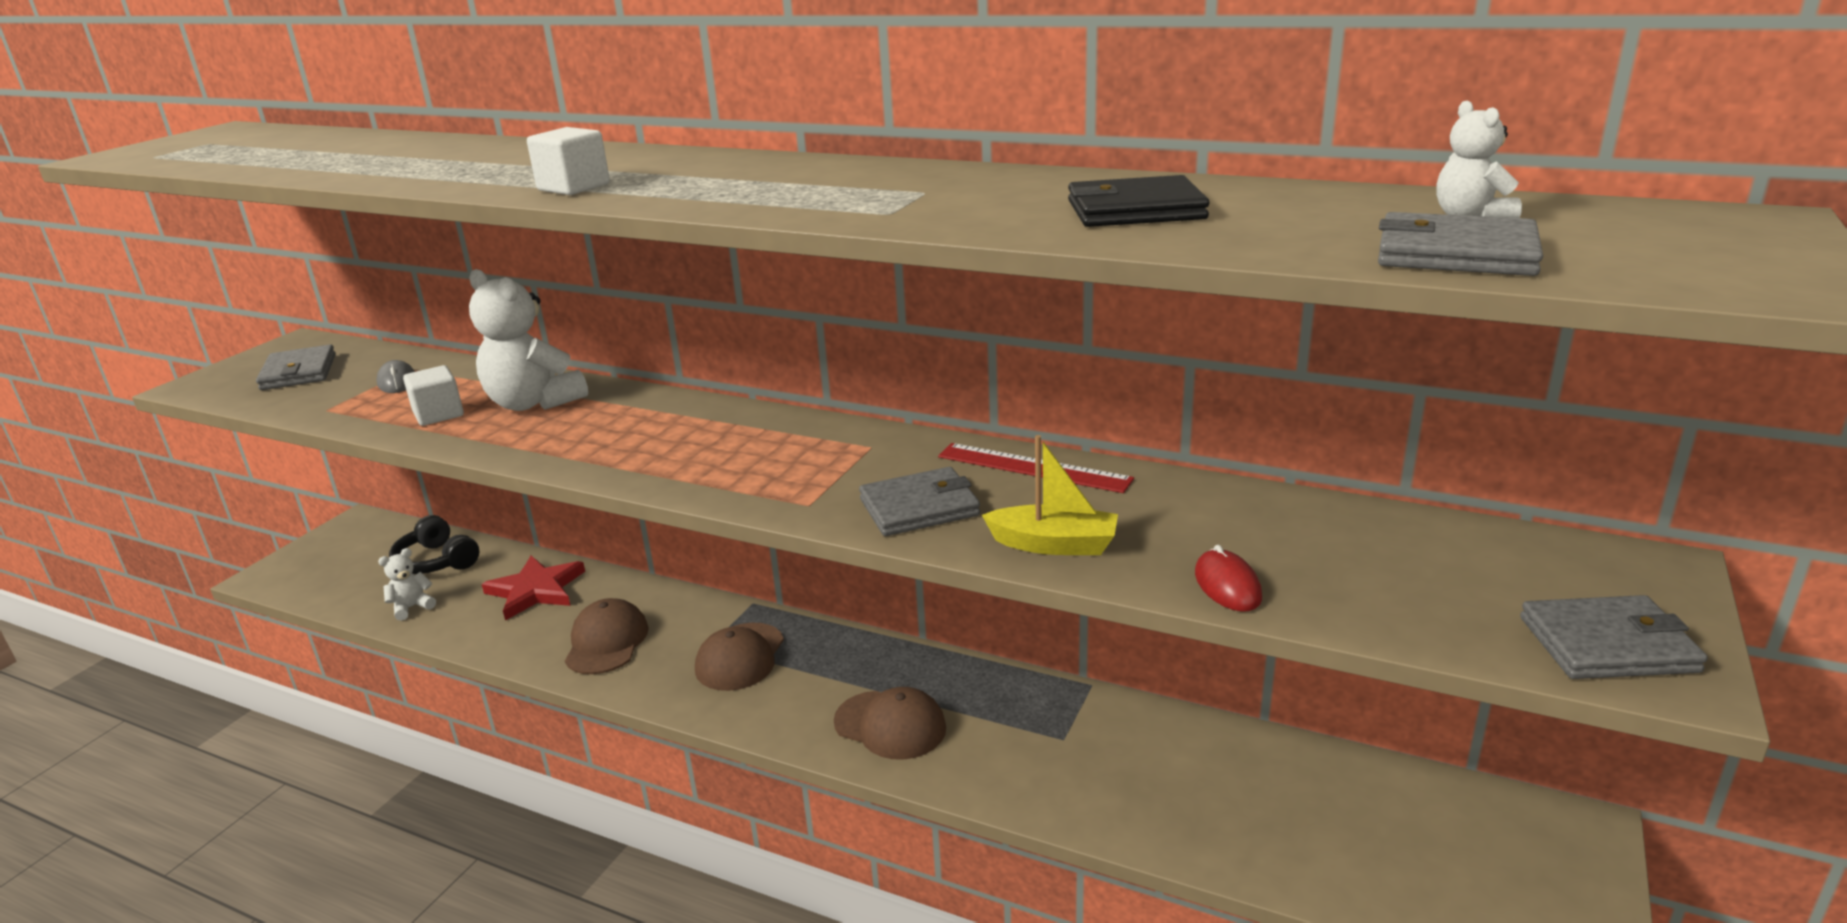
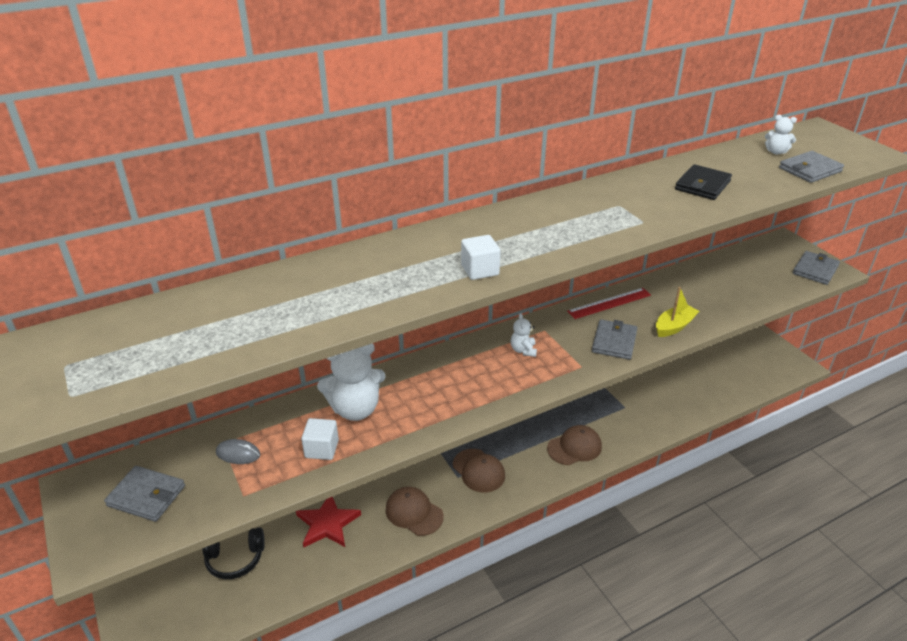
camera: 55 degrees left, 10 degrees up
white teddy bear [378,548,436,621] -> white teddy bear moved to [511,313,537,357]
red mouse [1195,545,1262,612] -> none

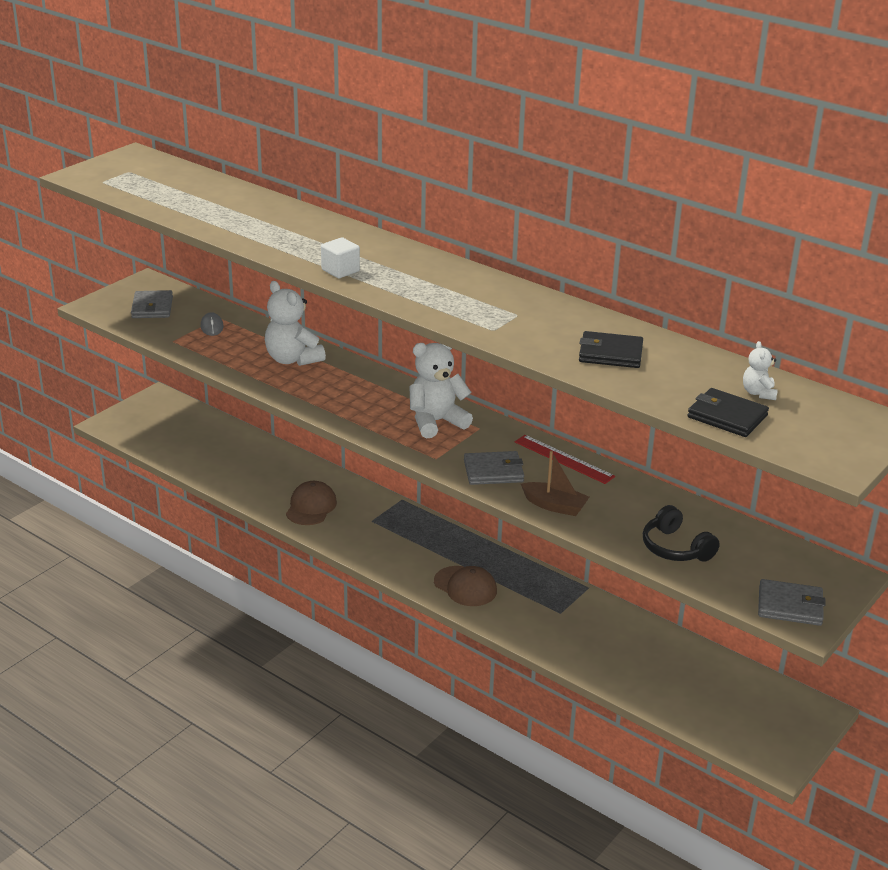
camera: 65 degrees right, 5 degrees down
black headphones [202,527,265,579] -> black headphones moved to [643,505,720,562]
red star [296,497,361,547] -> none
white cube [301,418,339,460] -> none
brown cap [453,449,505,492] -> none
white teddy bear [511,313,537,357] -> white teddy bear [409,343,473,438], size x2.01
yellow boat [656,287,699,337] -> brown boat [521,451,589,516]
grey wallet [779,151,844,183] -> black wallet [687,388,769,437]

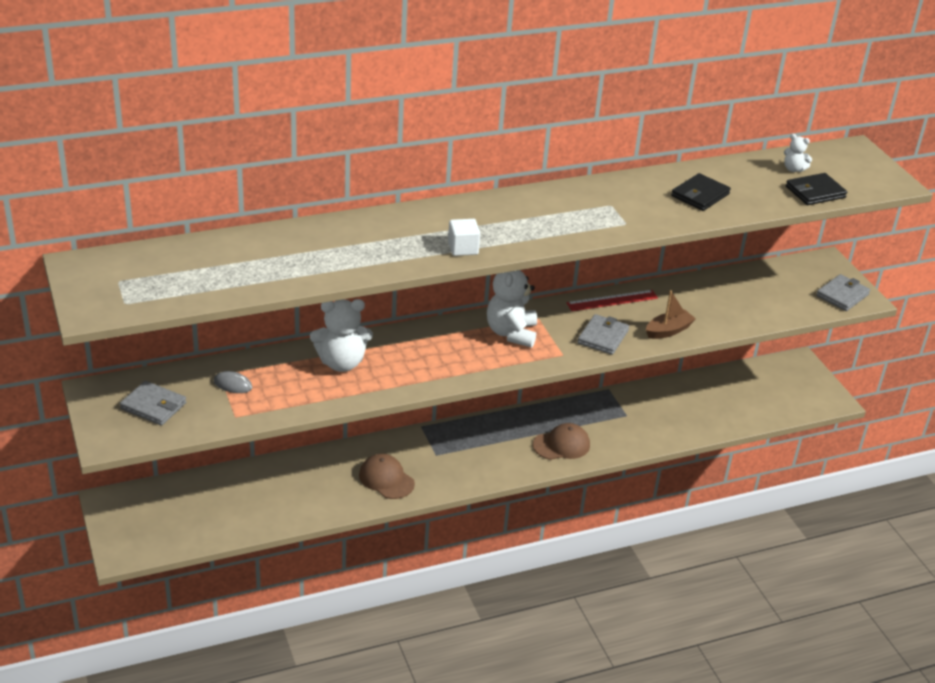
camera: 60 degrees left, 5 degrees up
black headphones [643,505,720,562] -> none

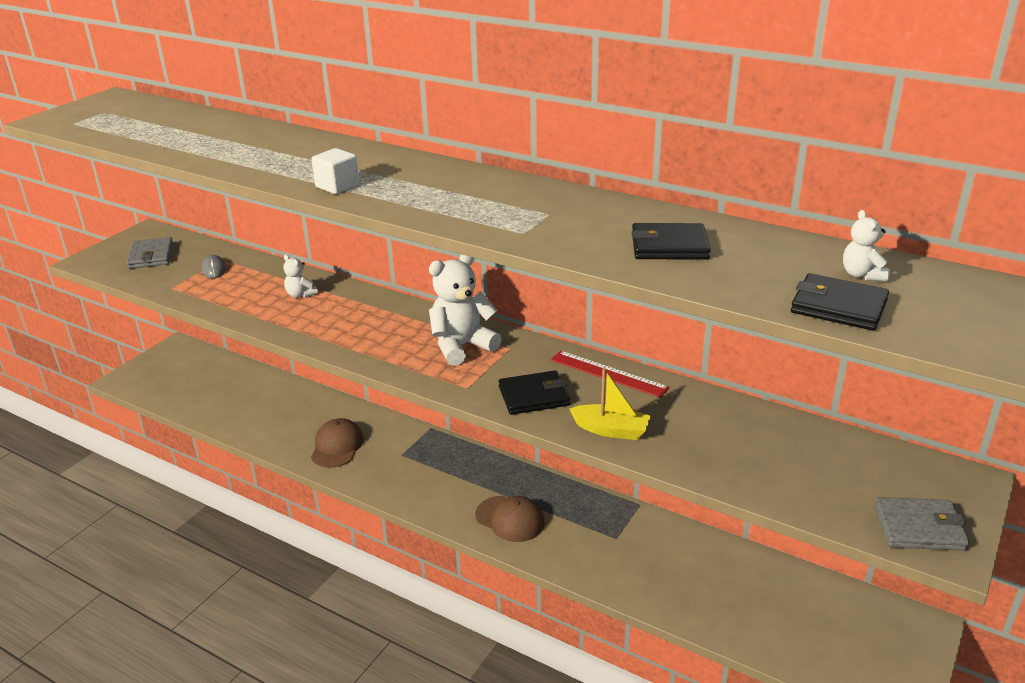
camera: 55 degrees right, 5 degrees down
white teddy bear [310,299,373,372] -> white teddy bear [283,255,318,298], size x0.50
grey wallet [577,314,629,355] -> black wallet [499,370,570,415]
brown boat [646,290,696,339] -> yellow boat [569,368,651,440]

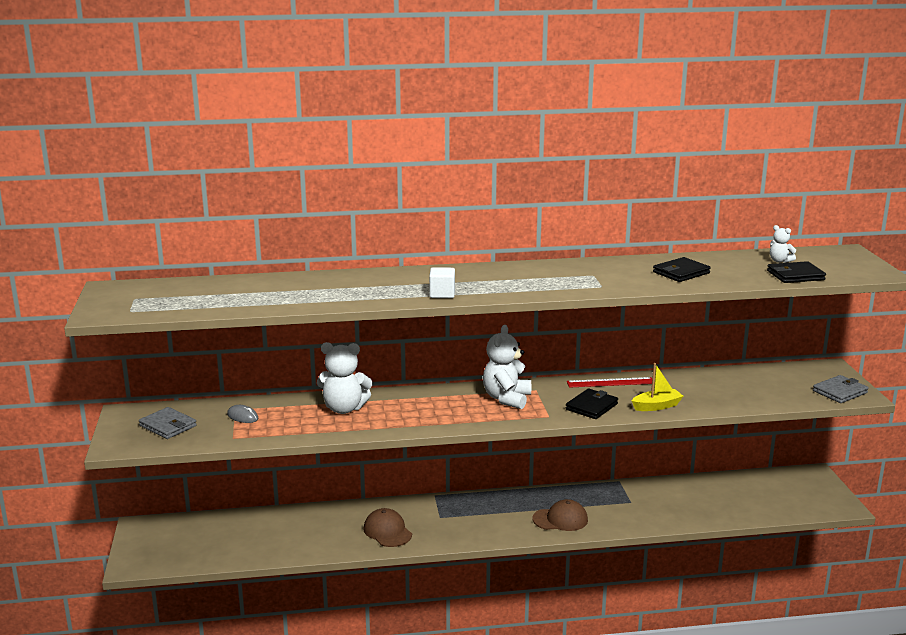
camera: 40 degrees left, 10 degrees down
white teddy bear [283,255,318,298] -> white teddy bear [317,342,373,414], size x2.01

